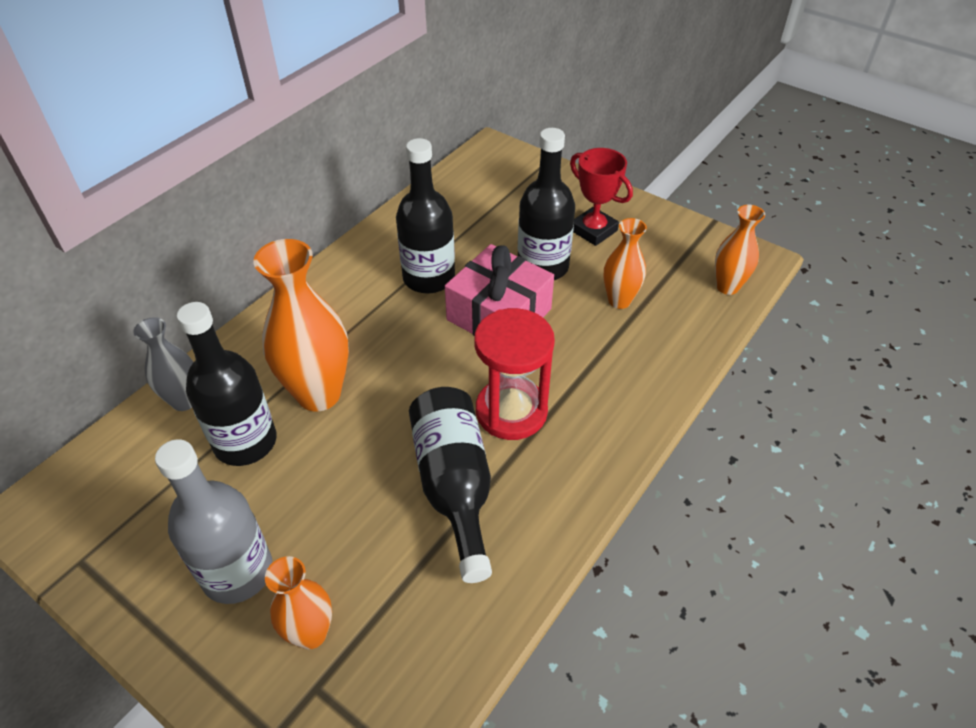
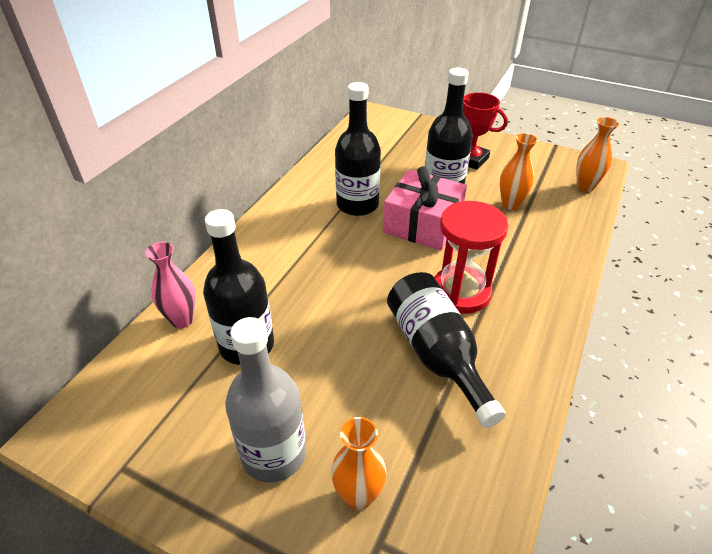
camera: 10 degrees left, 5 degrees down
grey vase [133,317,194,411] -> pink vase [145,242,196,328]
orange vase [253,239,349,411] -> none

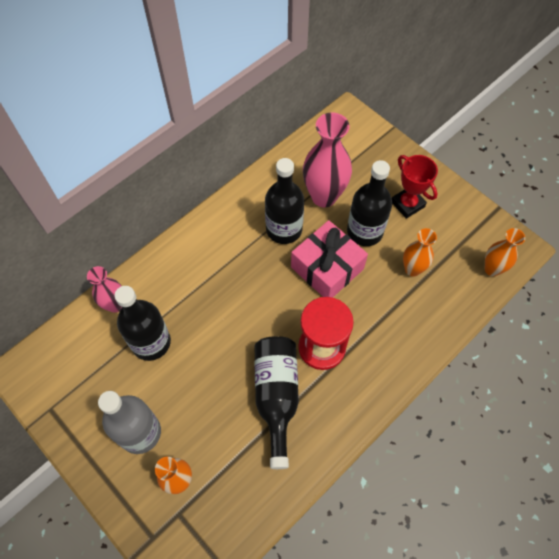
camera: 20 degrees right, 20 degrees up
none -> pink vase [303,113,352,207]

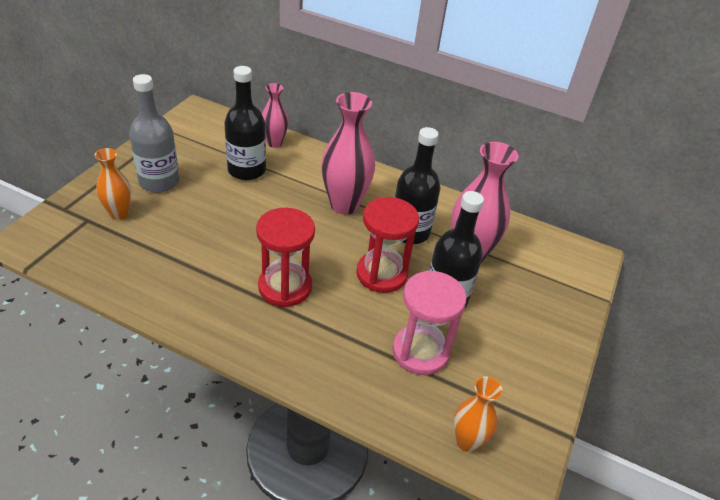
camera: 65 degrees right, 20 degrees down
black bottle [254,336,299,469] -> none
pink gift [291,220,368,298] -> red hourglass [356,197,419,293]
red trophy [392,155,438,219] -> none
orange vase [403,228,437,277] -> pink hourglass [392,270,467,375]
none -> pink vase [321,92,375,214]

